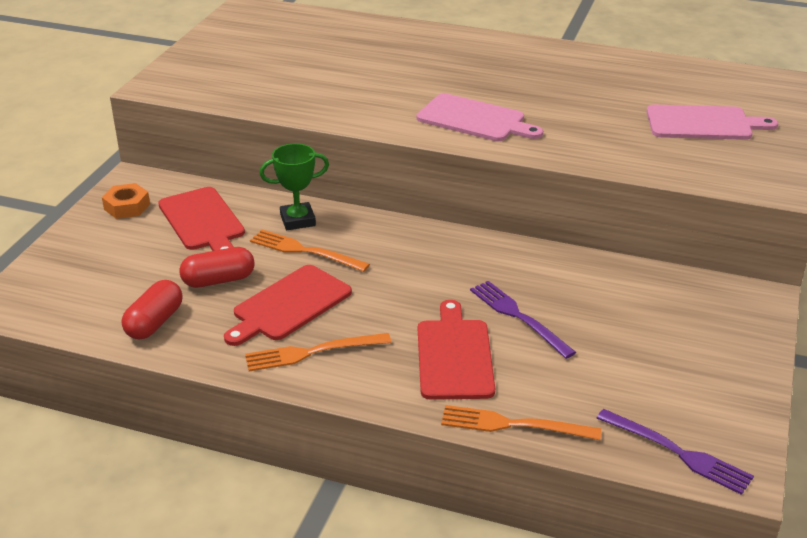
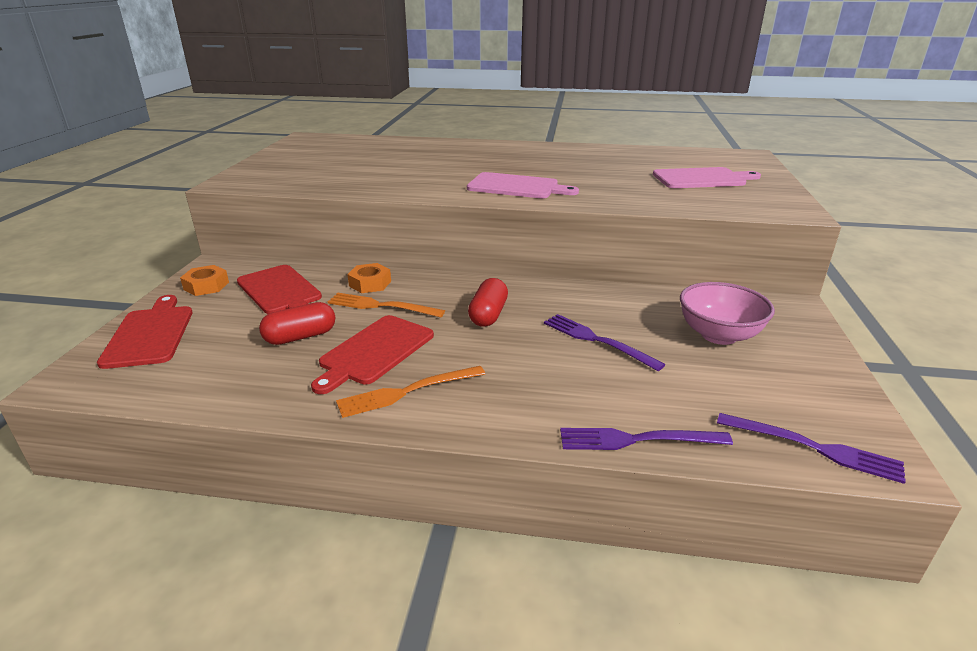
camera: 10 degrees left, 5 degrees down
red capsule [122,280,183,340] -> red capsule moved to [468,278,508,327]
green trophy [260,143,329,230] -> orange nut [347,263,391,293]
red cutting board [418,300,495,400] -> red cutting board moved to [97,295,193,369]
orange fork [441,405,601,440] -> purple fork [560,428,733,450]
none -> pink bowl [680,282,775,345]

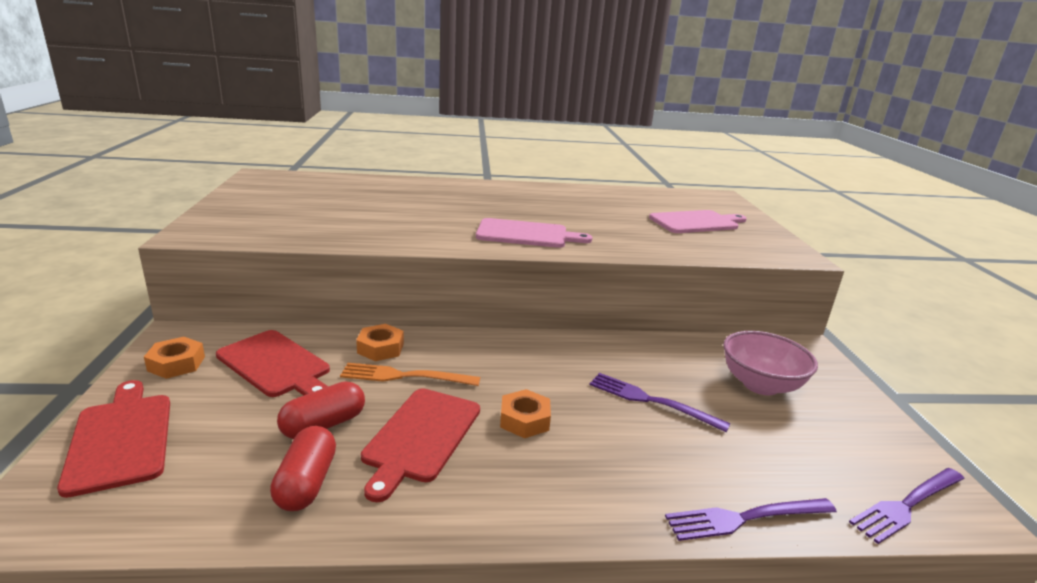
camera: 15 degrees left, 5 degrees down
orange fork [336,366,485,418] -> none
red capsule [468,278,508,327] -> red capsule moved to [270,426,336,511]
purple fork [717,413,906,484] -> purple fork turned 135 degrees clockwise [849,468,965,544]
none -> orange nut [500,389,551,438]

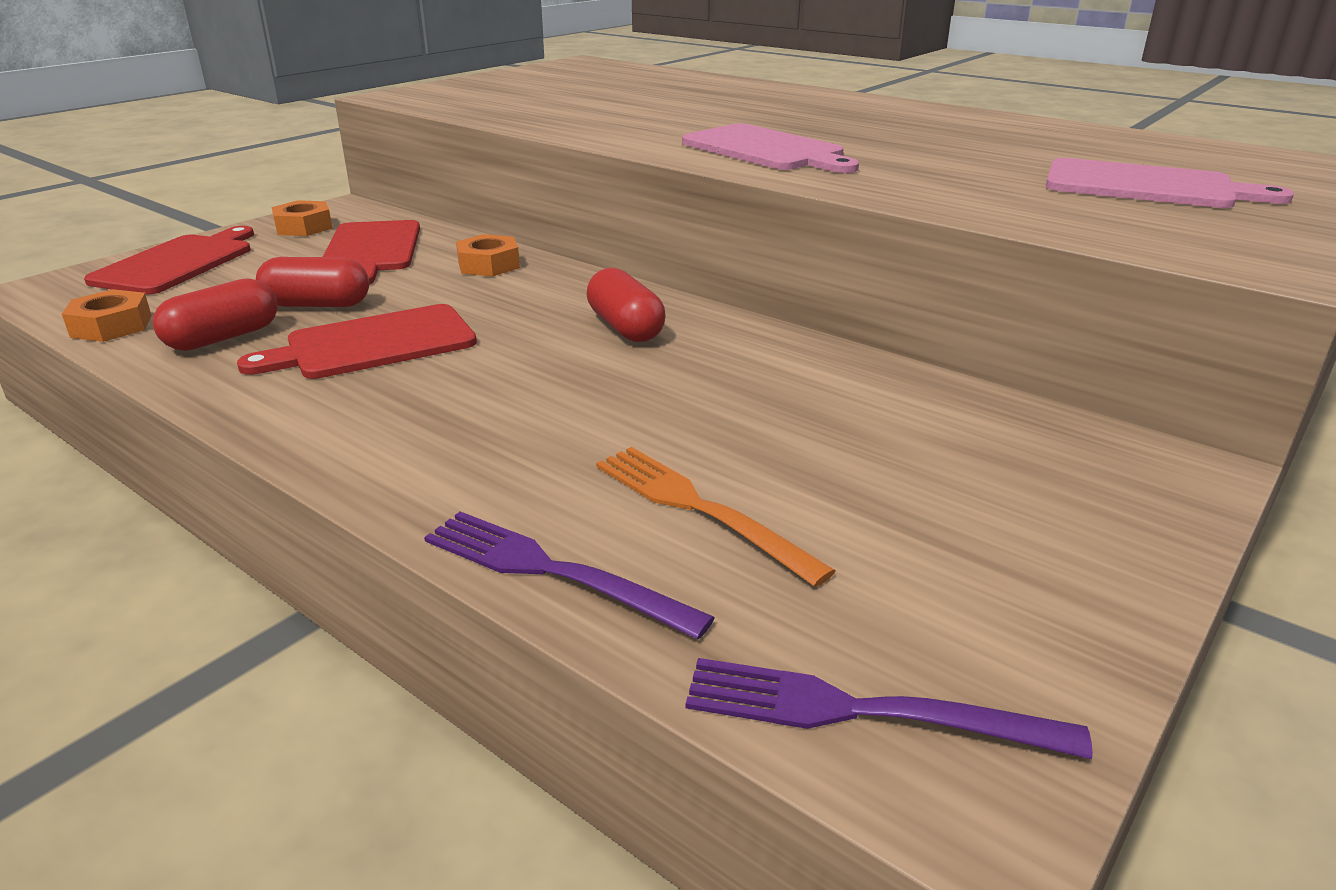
camera: 45 degrees right, 5 degrees up
orange fork [340,363,480,386] -> orange fork moved to [596,447,835,587]
orange nut [500,389,551,438] -> orange nut moved to [62,289,152,342]
purple fork [590,373,730,432] -> none
pink bowl [723,331,818,395] -> none
none -> red capsule [587,268,665,342]

